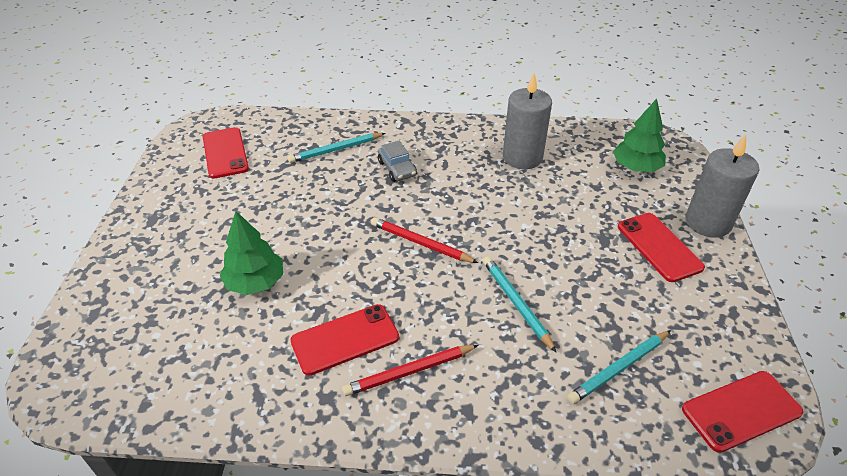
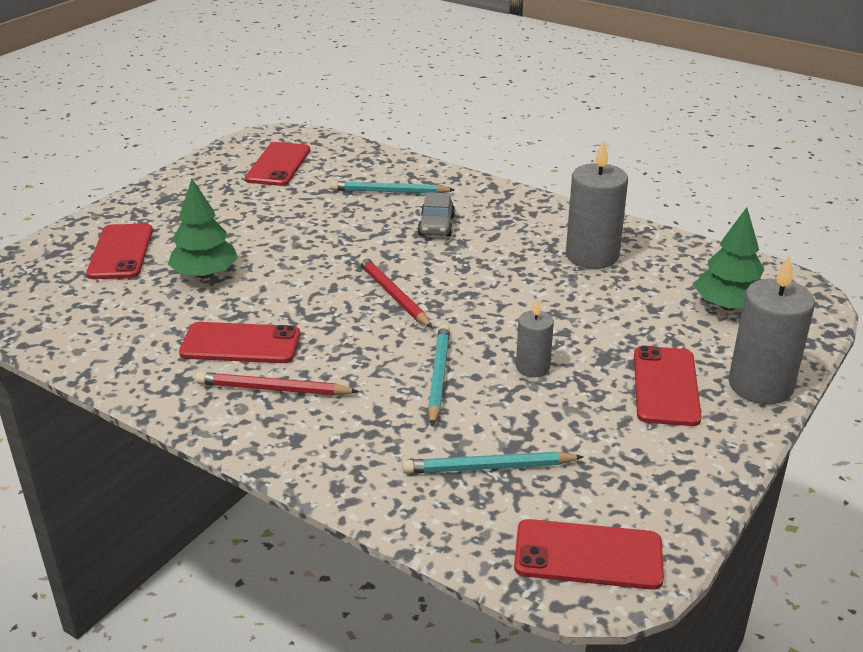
camera: 30 degrees right, 10 degrees down
none -> red phone [86,224,153,279]
none -> grey candle [516,299,554,377]

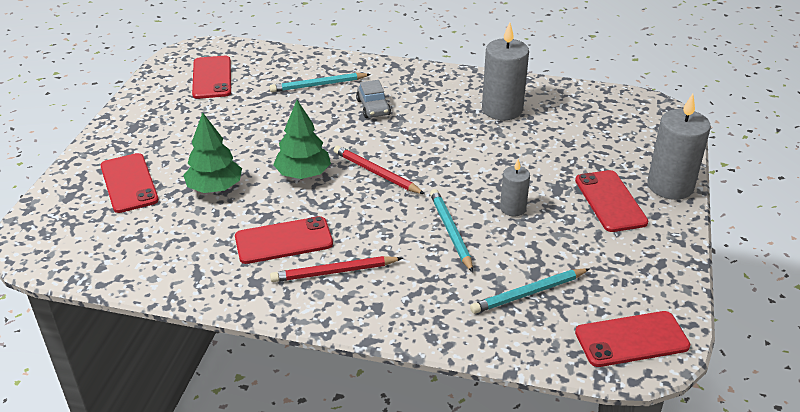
camera: 20 degrees left, 5 degrees up
green tree [694,207,765,311] -> green tree moved to [273,100,331,179]

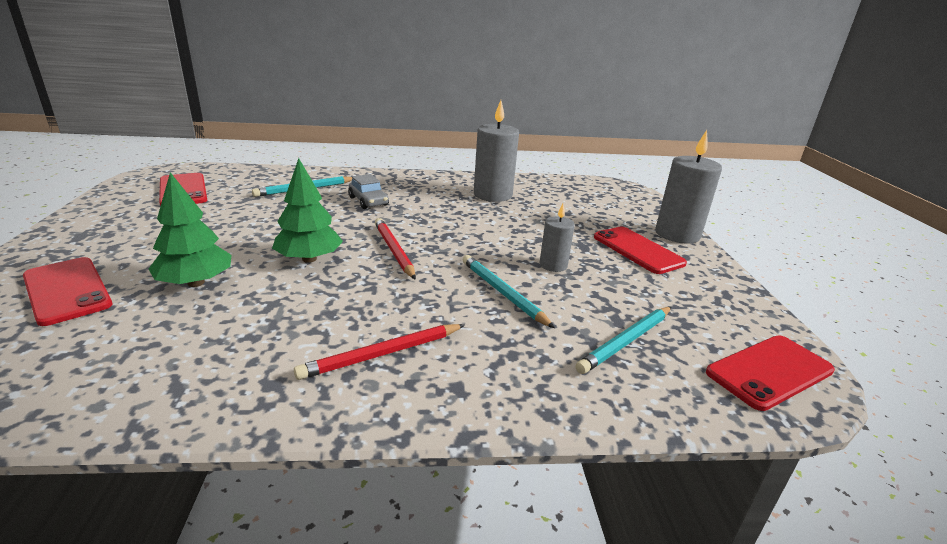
camera: 20 degrees left, 10 degrees down
red phone [235,216,333,264] -> none
red pencil [333,145,425,194] -> red pencil turned 45 degrees clockwise [375,218,416,280]

